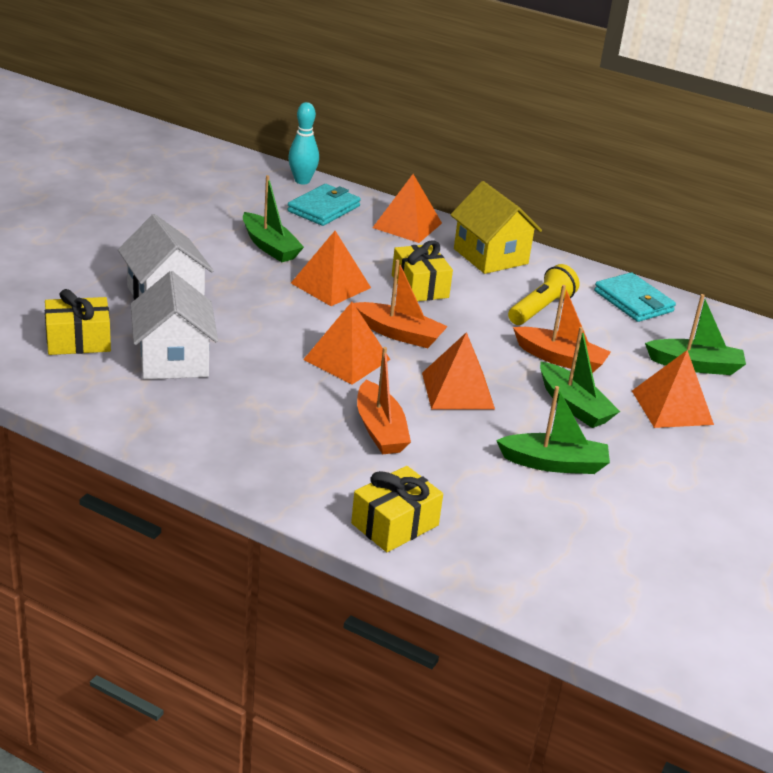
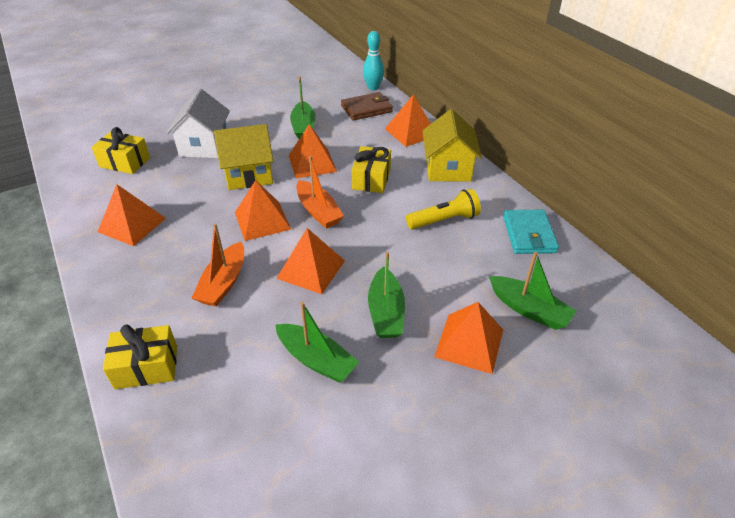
camera: 35 degrees right, 10 degrees up
white house [131,271,218,379] -> none
turquoise wallet [287,184,361,226] -> brown wallet [341,92,393,121]
orange boat [513,285,611,373] -> none
none -> orange pyramid [98,184,166,246]
none -> yellow house [214,124,273,190]

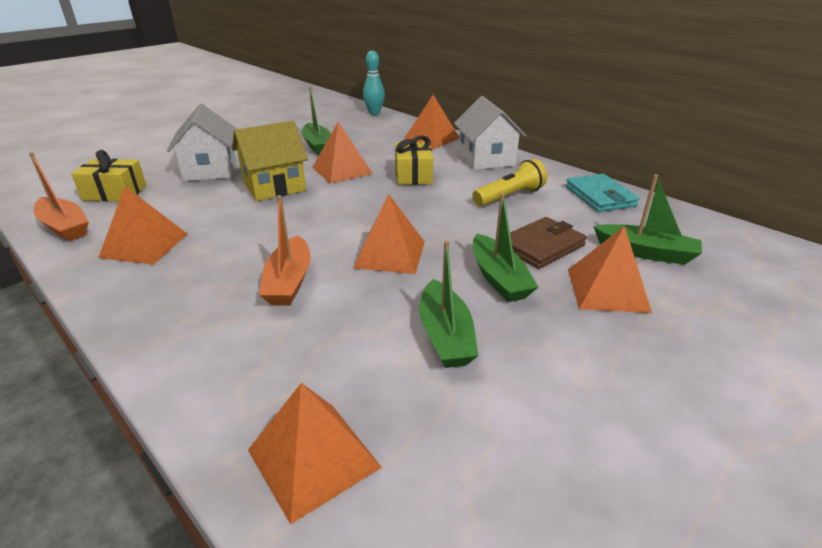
camera: 15 degrees left, 10 degrees down
yellow gift [103,324,177,389] -> none
orange pyramid [235,180,291,241] -> orange pyramid moved to [248,383,382,525]
green boat [275,302,359,383] -> green boat turned 60 degrees clockwise [419,240,479,368]
orange boat [296,156,344,229] -> orange boat moved to [29,152,89,241]
brown wallet [341,92,393,121] -> brown wallet moved to [510,217,587,269]
yellow house [423,109,482,182] -> white house [454,96,526,170]

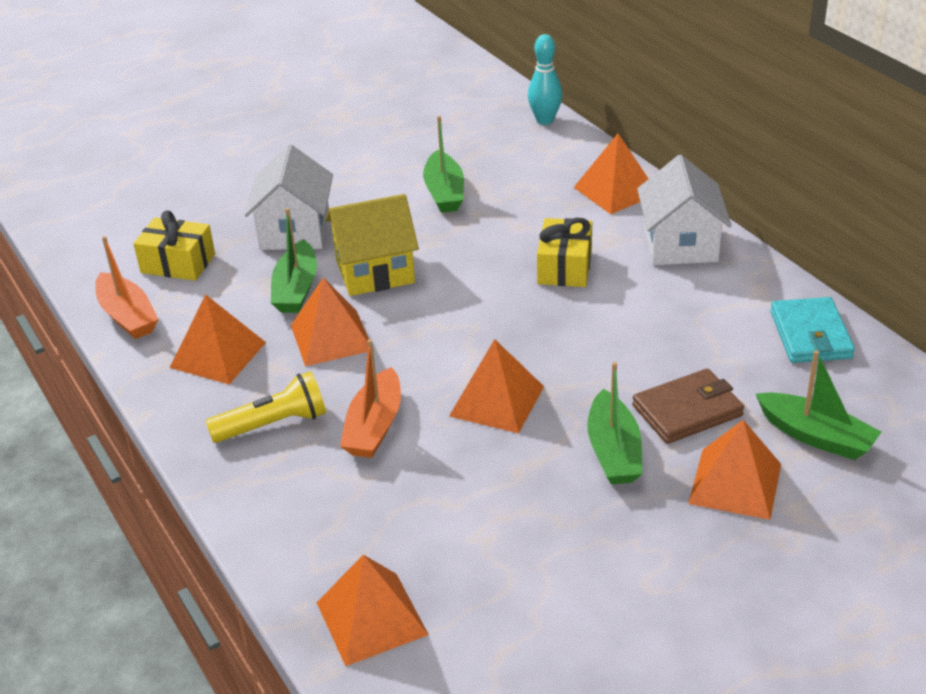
camera: 15 degrees right, 5 degrees up
orange pyramid [312,122,373,184] -> orange pyramid moved to [291,277,374,366]
green boat [419,240,479,368] -> green boat moved to [271,208,317,313]
yellow flashlight [472,159,547,206] -> yellow flashlight moved to [206,371,326,443]

